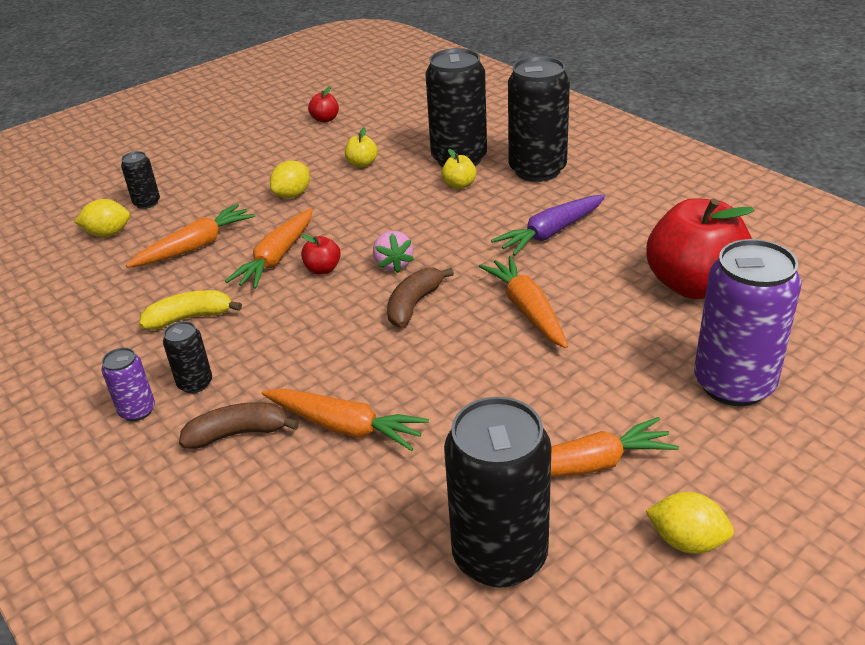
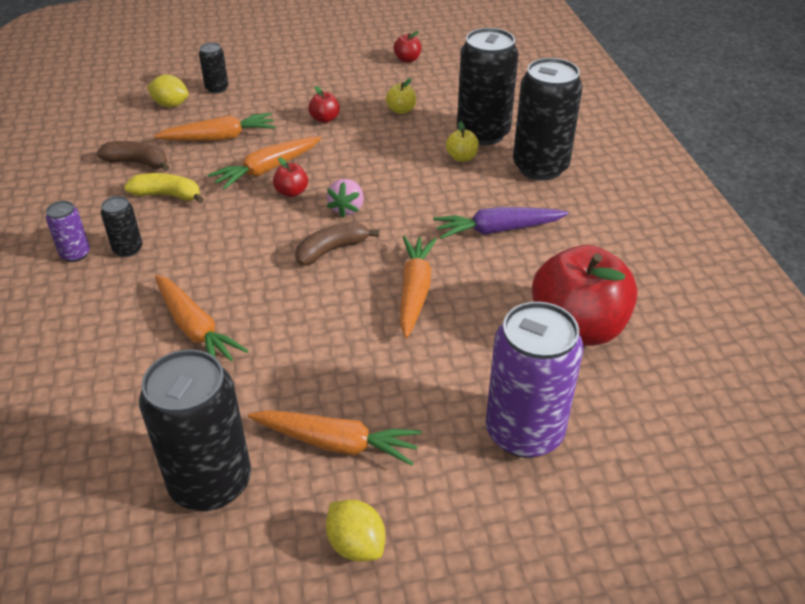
camera: 25 degrees right, 5 degrees up
brown banana [179,402,299,449] -> brown banana moved to [97,141,169,171]
yellow lemon [270,160,310,198] -> red apple [308,86,340,123]

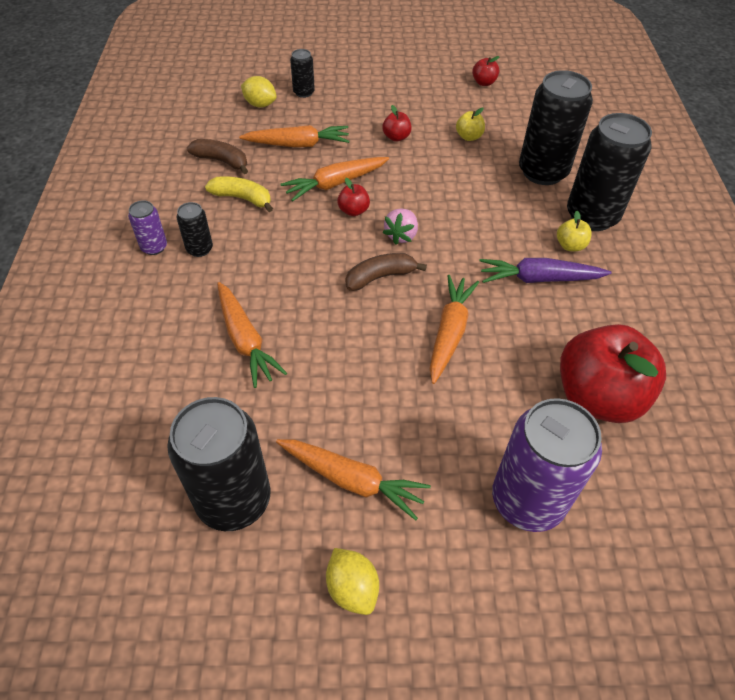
camera: 10 degrees right, 10 degrees up
yellow apple [446,121,479,162] -> yellow apple moved to [557,211,592,251]

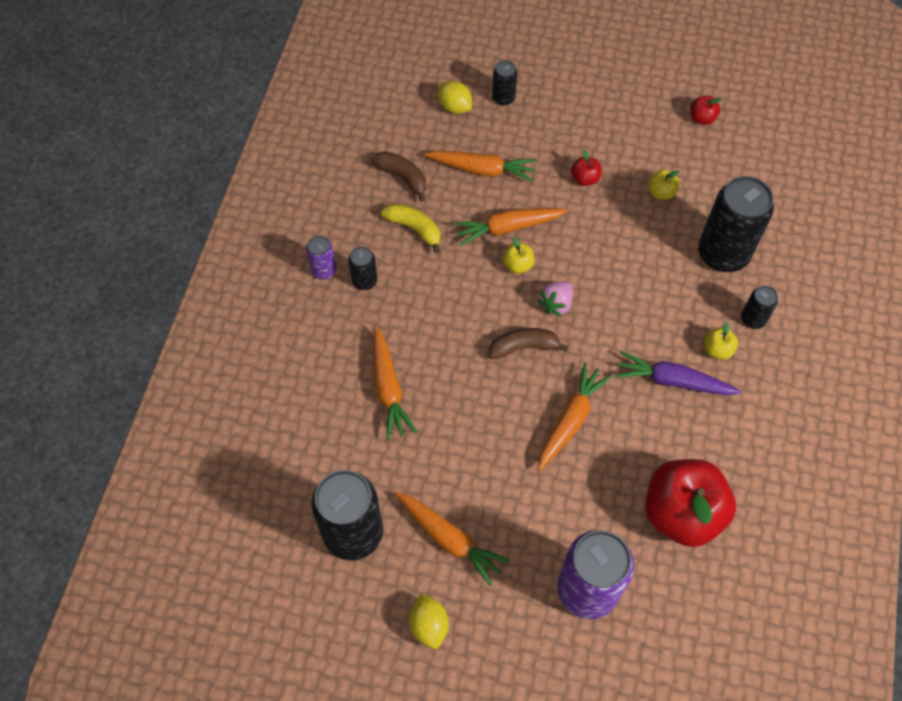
camera: 15 degrees right, 10 degrees up
red apple [337,178,370,216] -> yellow apple [502,237,534,274]
black can [567,113,652,231] -> black can [741,286,778,329], size x0.47

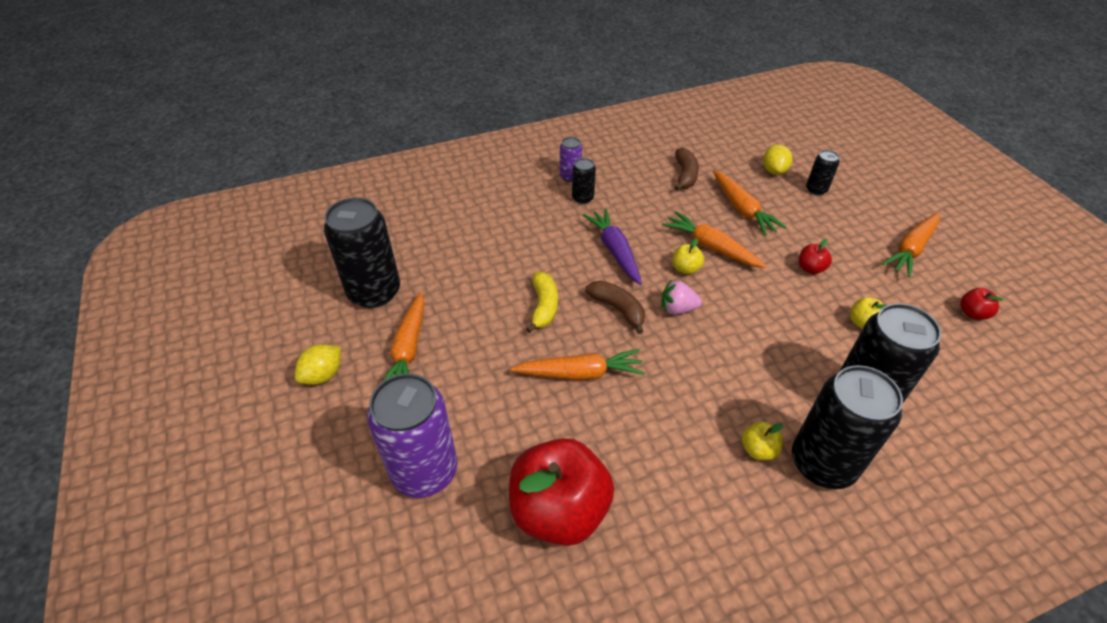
camera: 55 degrees right, 15 degrees down
orange carrot [373,326,417,440] -> orange carrot moved to [882,213,940,277]
yellow banana [381,203,440,253] -> yellow banana moved to [526,272,558,333]
purple carrot [615,351,742,395] -> purple carrot moved to [583,209,642,285]
black can [741,286,778,329] -> black can [792,365,903,489], size x2.11

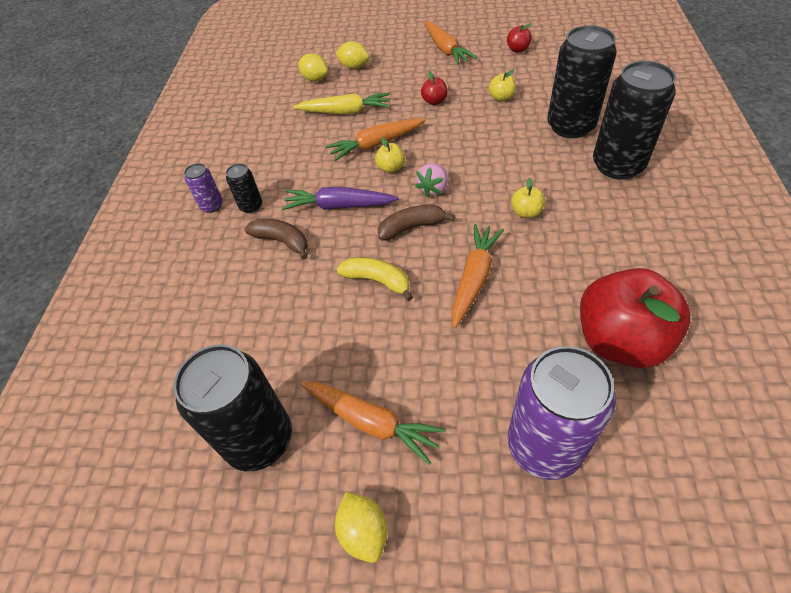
camera: 60 degrees left, 5 degrees up
brown banana [674,148,699,191] -> brown banana moved to [245,218,308,260]
orange carrot [713,170,786,236] -> yellow carrot [293,93,391,114]
yellow apple [742,421,784,460] -> yellow apple moved to [511,178,545,218]
black can [806,150,839,196] -> yellow lemon [335,41,370,69]

